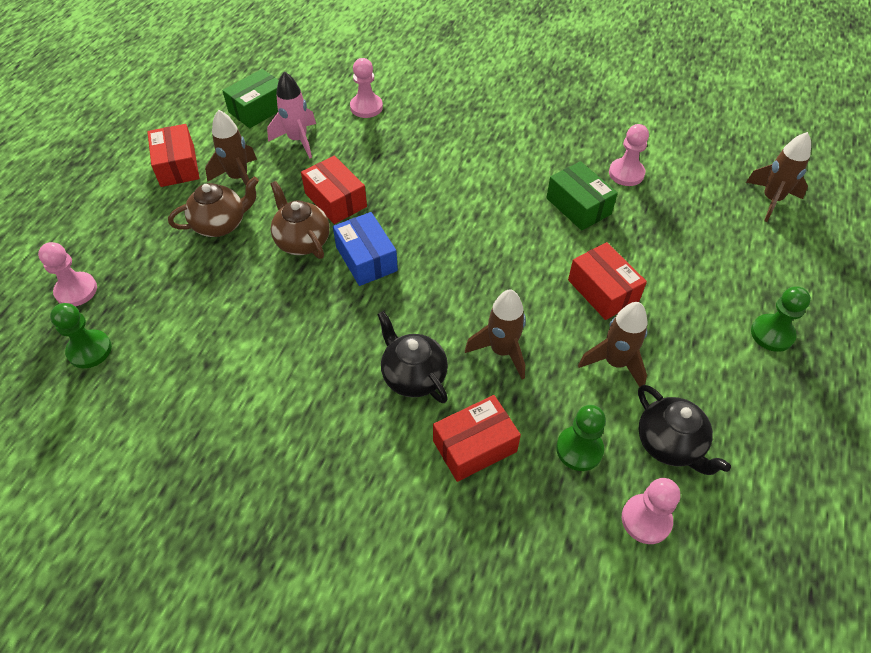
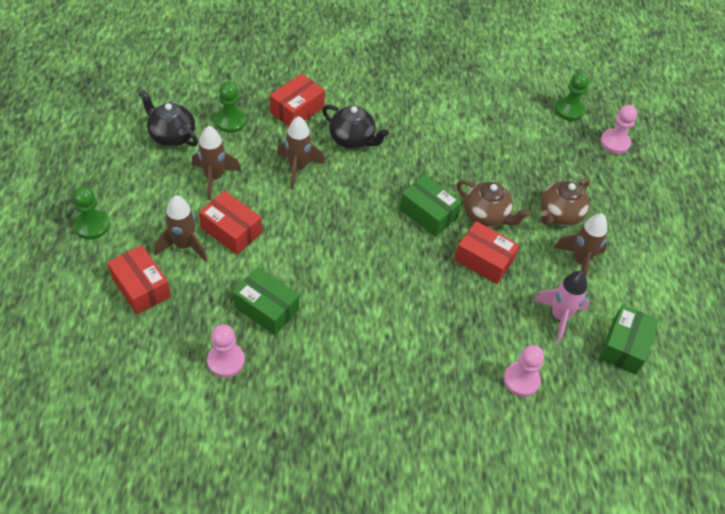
camera: 155 degrees right, 0 degrees up
red box [147,124,200,187] -> red box moved to [107,245,171,315]
blue box [333,212,398,286] -> green box [399,175,462,237]
pink pawn [622,478,680,544] -> none
brown rocket [746,132,811,222] -> brown rocket moved to [155,195,208,262]

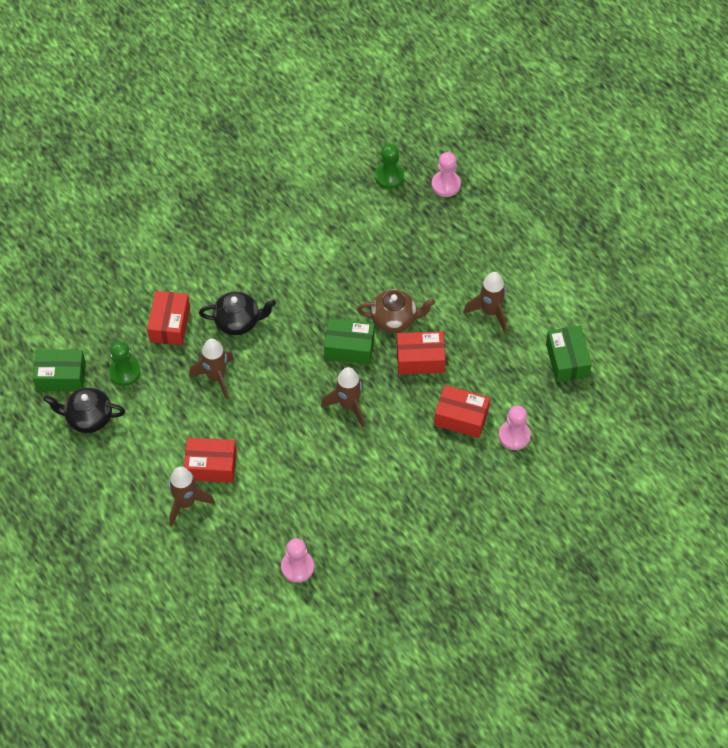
camera: 30 degrees left, 5 degrees up
green pawn [73,187,110,240] -> none
red box [107,245,171,315] -> red box moved to [434,385,490,438]
brown rocket [192,126,241,200] -> brown rocket moved to [321,367,364,427]
green box [233,267,300,335] -> green box moved to [33,349,86,391]
pink rocket [534,271,589,343] -> none
brown teapot [540,178,590,226] -> none

